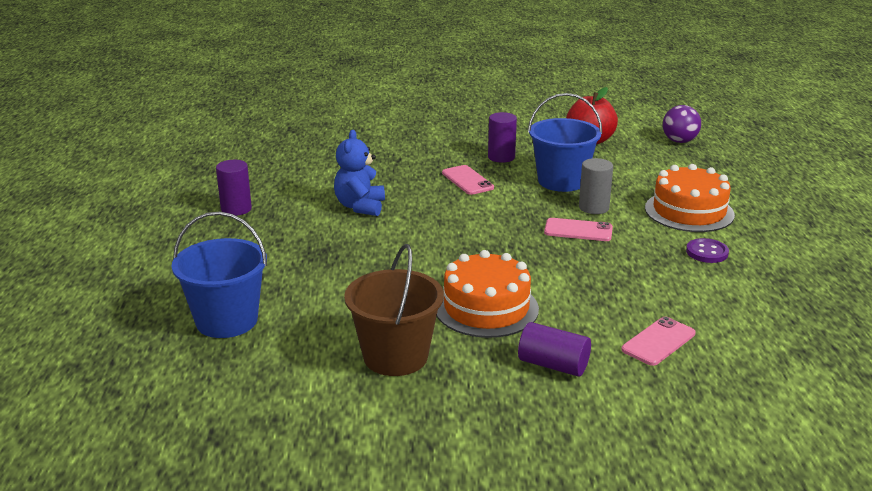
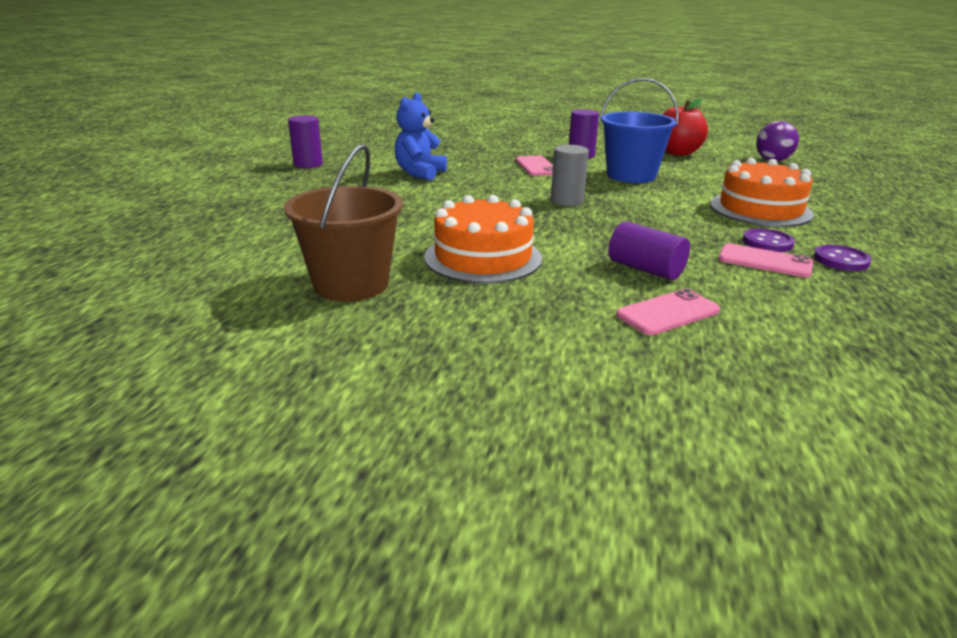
camera: 15 degrees right, 0 degrees up
blue bucket [171,212,267,338] -> none
purple cylinder [518,322,591,377] -> purple cylinder moved to [608,221,690,280]
pink phone [544,218,613,241] -> pink phone moved to [718,243,814,278]
grey cylinder [579,158,613,214] -> grey cylinder moved to [551,145,589,206]
none -> purple button [814,245,871,271]

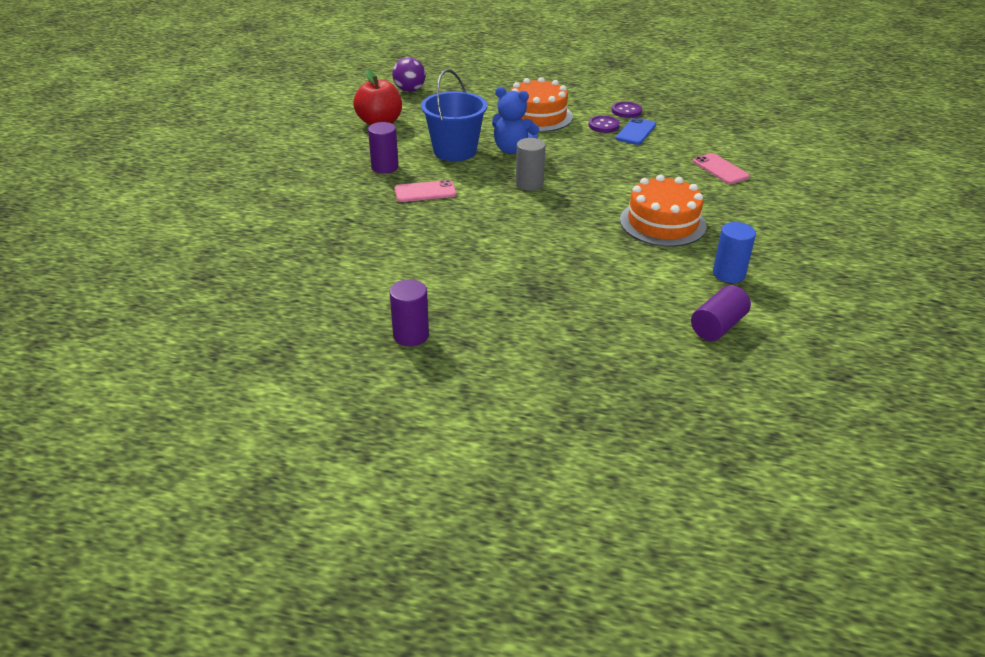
camera: 90 degrees left, 10 degrees up
brown bucket [284,144,403,302] -> blue cylinder [713,222,756,283]
blue teddy bear [394,93,447,180] -> blue teddy bear moved to [492,87,539,154]
purple cylinder [608,221,690,280] -> purple cylinder moved to [691,285,751,341]
pink phone [718,243,814,278] -> blue phone [616,117,656,145]

